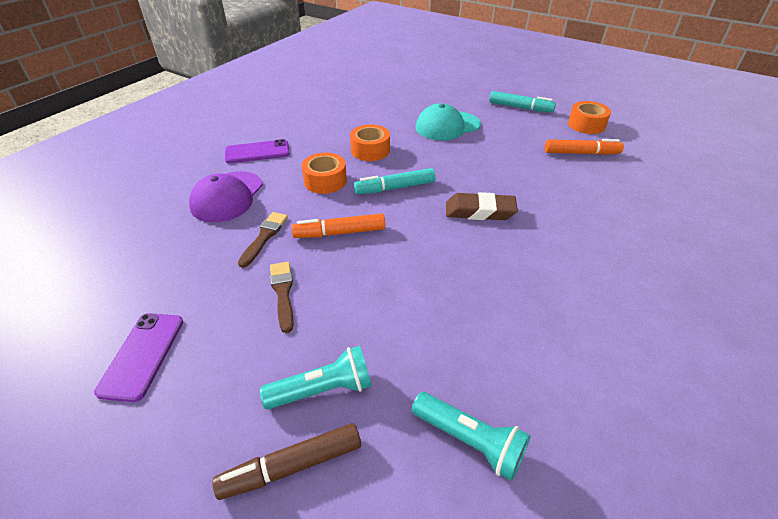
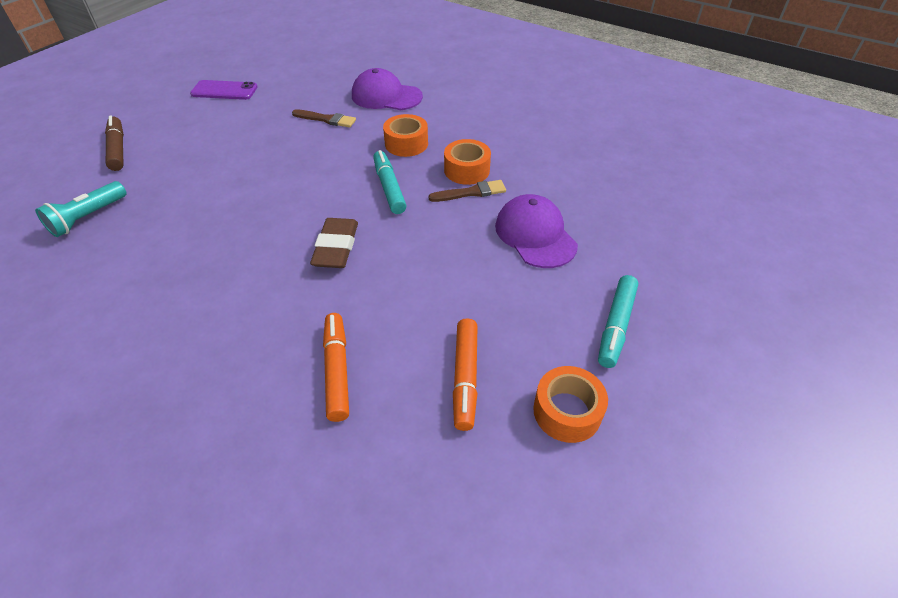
camera: 90 degrees right, 5 degrees up
purple phone [225,139,290,163] -> none
turquoise flashlight [260,346,372,410] -> none
brown brush [270,262,293,333] -> brown brush moved to [428,180,506,202]
orange marker [291,213,385,238] -> orange marker moved to [323,313,349,422]
turquoise cap [416,103,481,140] -> purple cap [495,194,578,268]

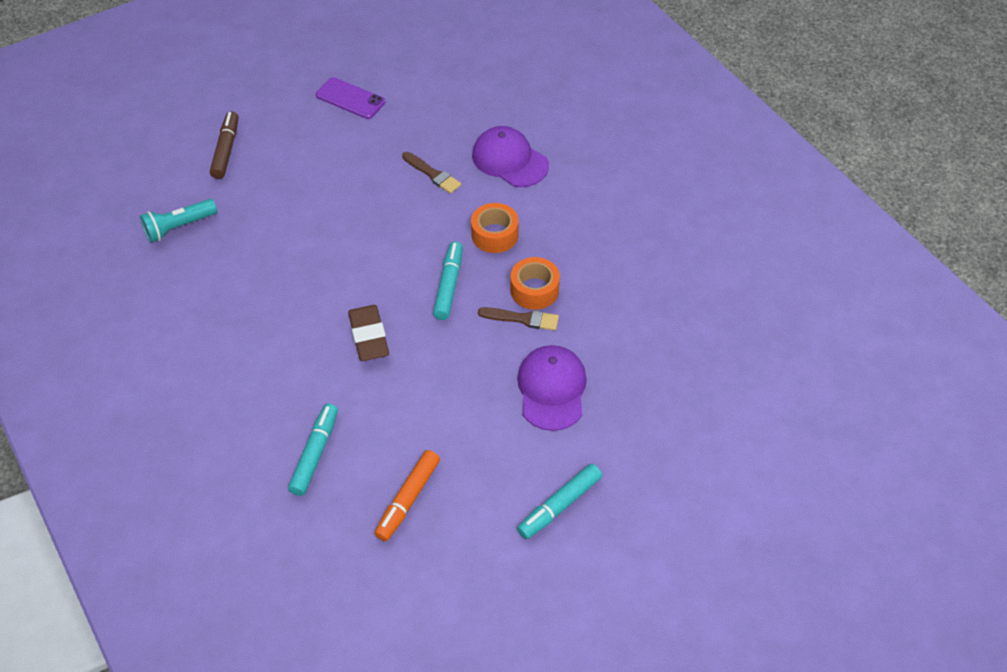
camera: 25 degrees right, 5 degrees up
brown eraser [310,218,358,268] -> brown eraser turned 45 degrees counterclockwise [348,305,389,361]
orange marker [323,313,349,422] -> turquoise marker [288,404,338,496]
orange tape [533,366,608,443] -> none

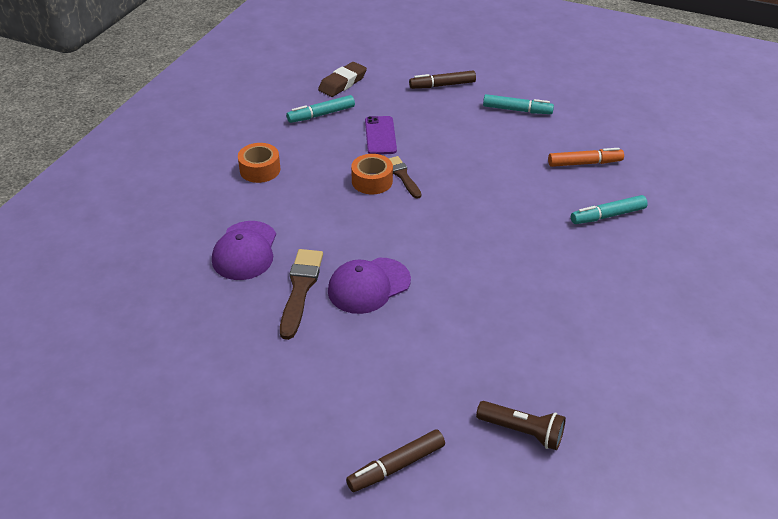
camera: 125 degrees left, 10 degrees down
turquoise flashlight [140,199,217,243] -> brown flashlight [476,401,566,450]
purple phone [316,77,385,119] -> purple phone moved to [365,116,397,154]
brown eraser [348,305,389,361] -> brown eraser moved to [318,62,367,97]
brown brush [402,152,461,194] -> brown brush [280,249,323,340], size x1.54
turquoise marker [433,241,463,320] -> turquoise marker moved to [287,95,355,123]
orange tape [471,203,519,253] -> orange tape moved to [238,143,280,183]
purple cap [517,345,587,431] -> purple cap moved to [328,258,411,314]
none -> brown marker [409,71,476,89]

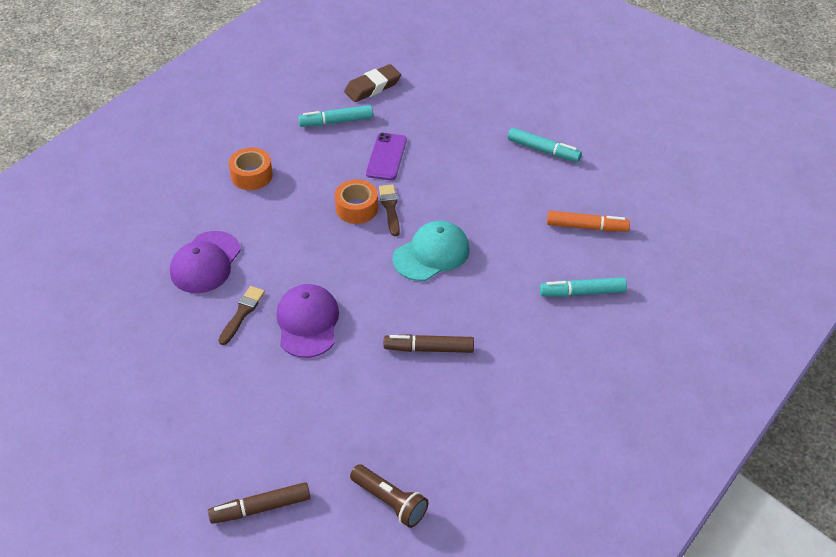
camera: 15 degrees right, 5 degrees up
brown brush [280,249,323,340] -> brown brush [218,286,265,345], size x0.65
purple cap [328,258,411,314] -> purple cap turned 105 degrees clockwise [276,284,339,358]
brown marker [409,71,476,89] -> brown marker moved to [384,334,474,353]
none -> turquoise cap [393,221,470,281]

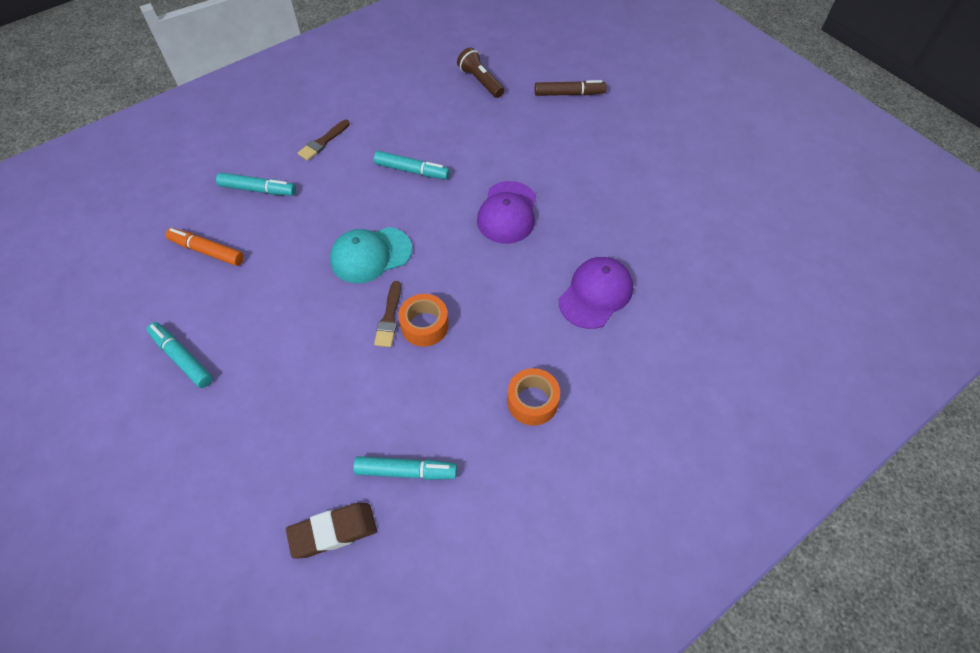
camera: 165 degrees left, 10 degrees up
brown brush [218,286,265,345] -> brown brush moved to [298,120,350,161]
purple phone [366,133,407,180] -> none
brown marker [384,334,474,353] -> turquoise marker [374,151,450,179]

